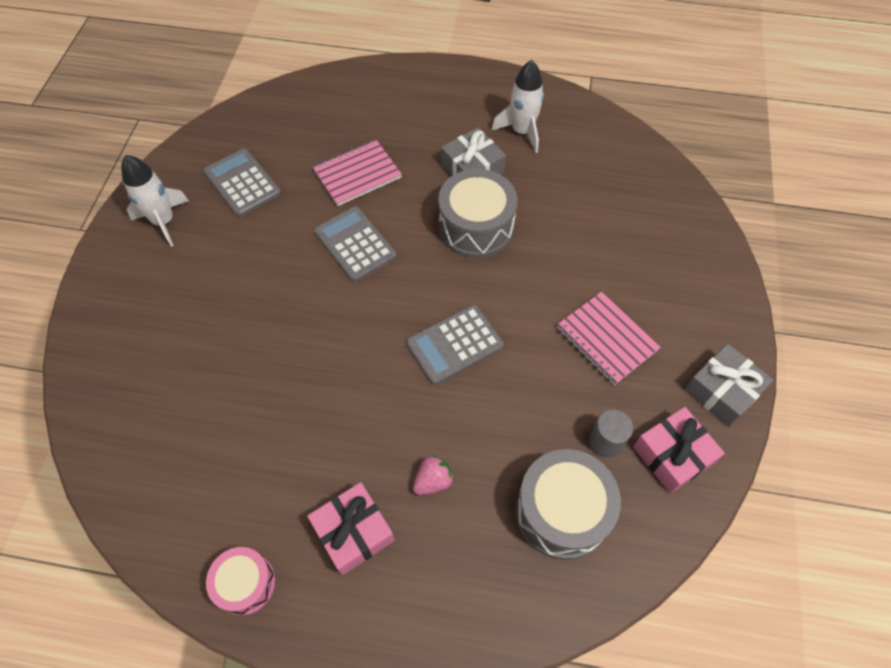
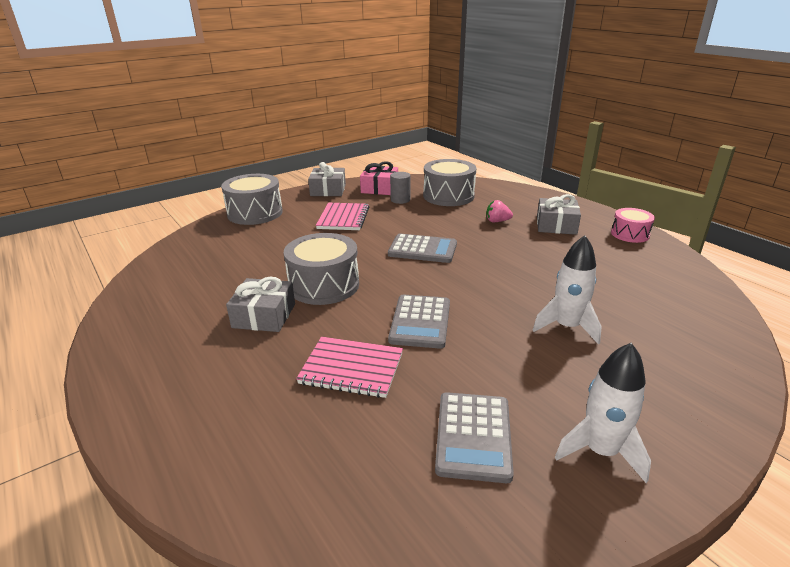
camera: 135 degrees left, 30 degrees down
pink gift [307,482,395,575] -> grey gift [537,194,581,235]
white rocket [492,60,544,153] -> white rocket moved to [532,235,602,345]
none -> grey drum [221,174,283,225]

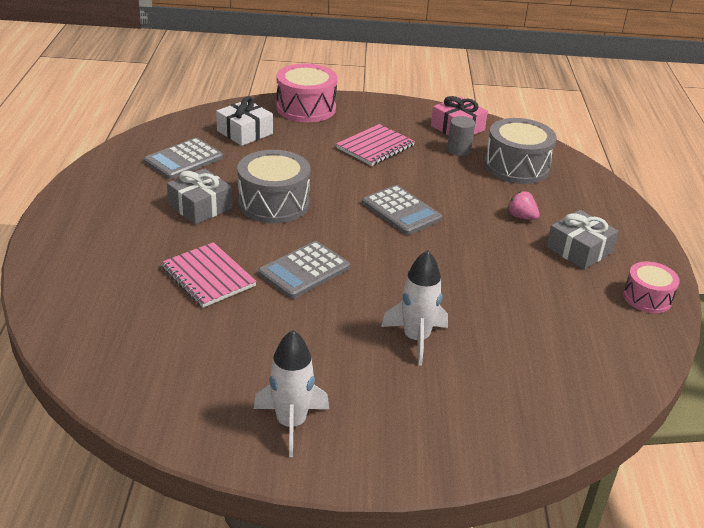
camera: 35 degrees right, 5 degrees up
grey drum [221,174,283,225] -> pink drum [277,64,337,122]
grey gift [308,162,346,196] -> none
grey calculator [435,392,514,483] -> grey calculator moved to [144,138,223,179]
none -> white gift [216,97,273,146]

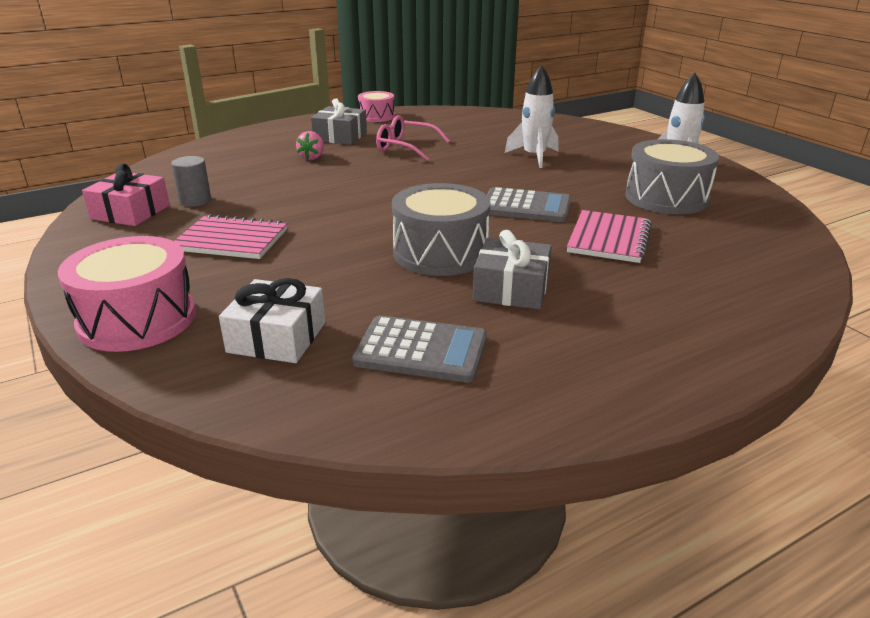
camera: 120 degrees left, 5 degrees down
grey calculator [362,185,442,235] -> none
grey drum [484,118,557,184] -> grey drum moved to [626,139,719,214]
none -> pink glasses [376,115,450,161]

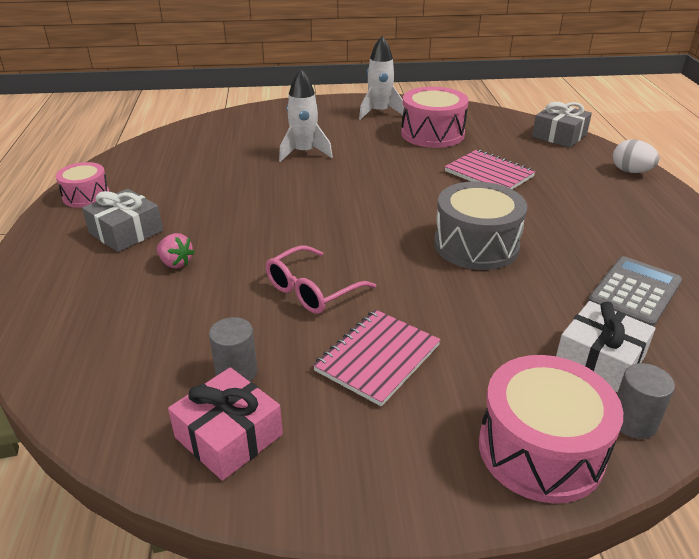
camera: 65 degrees left, 5 degrees up
pink glasses [376,115,450,161] -> pink glasses moved to [266,246,376,314]
grey gift [473,230,552,310] -> grey gift moved to [532,102,592,148]
grey calculator [487,187,571,222] -> none
grey drum [626,139,719,214] -> pink drum [401,87,469,148]
none -> white egg [613,139,660,173]
none -> grey cylinder [617,363,675,439]

